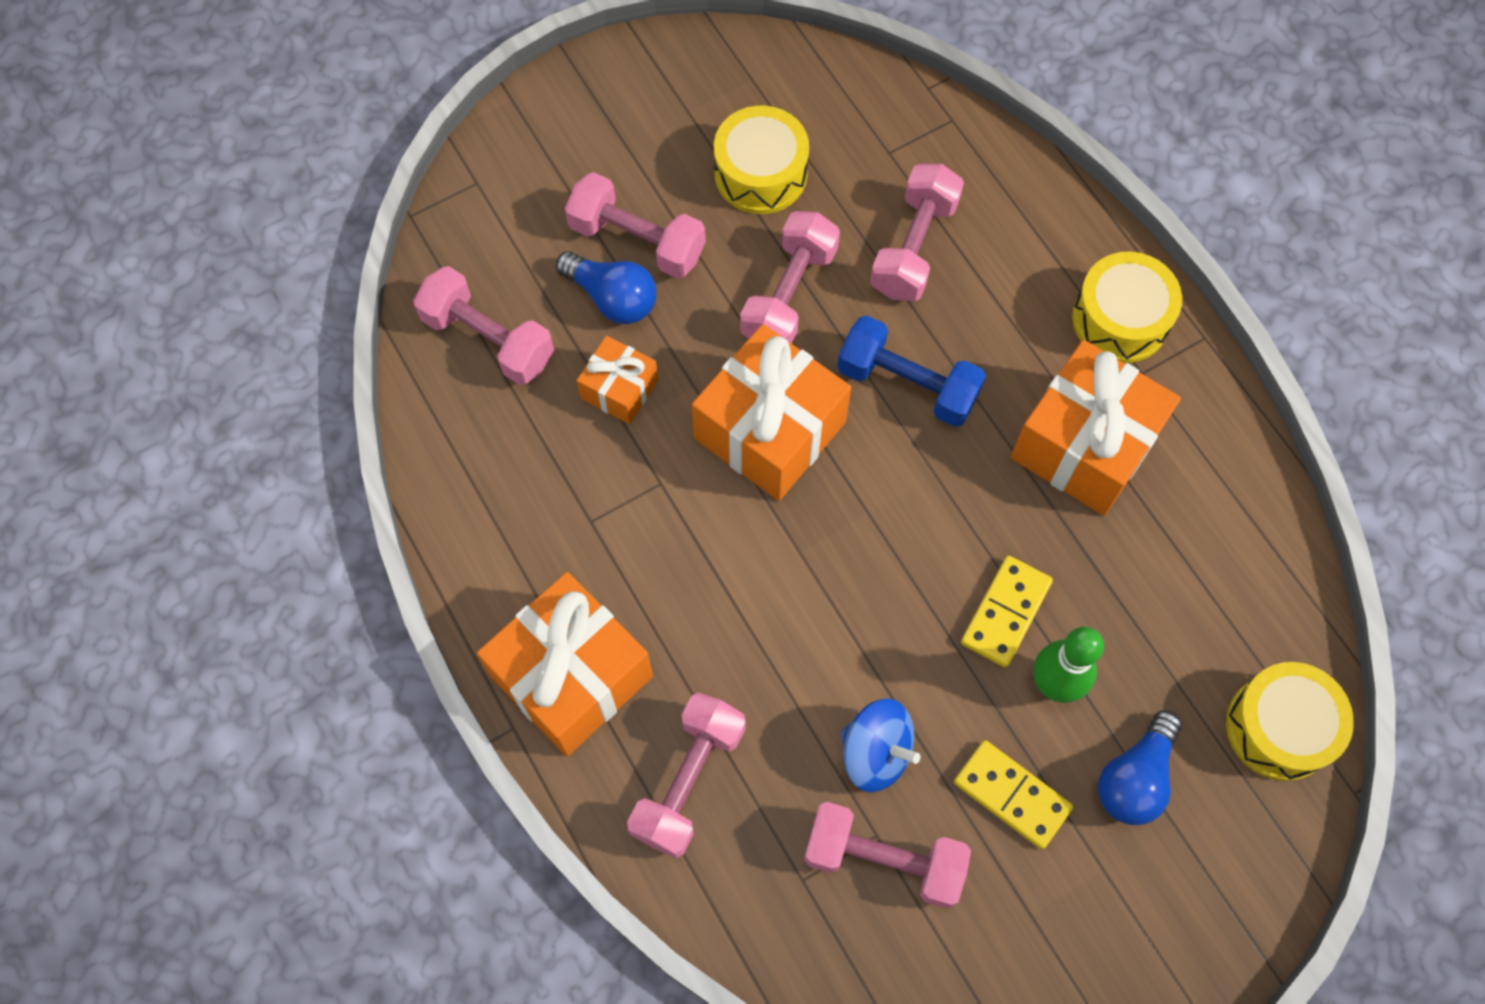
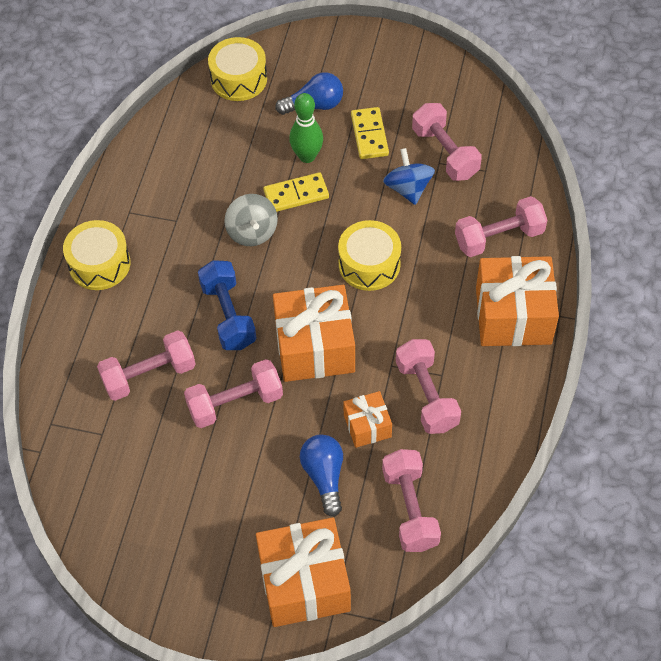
camera: 135 degrees left, 10 degrees down
pink dumbbell [565,172,706,279] -> pink dumbbell moved to [396,339,461,434]
yellow drum [714,106,809,214] -> yellow drum moved to [338,220,401,291]
orange gift [1011,340,1181,516] -> orange gift moved to [256,517,351,627]
none -> grey spinning top [224,194,278,246]

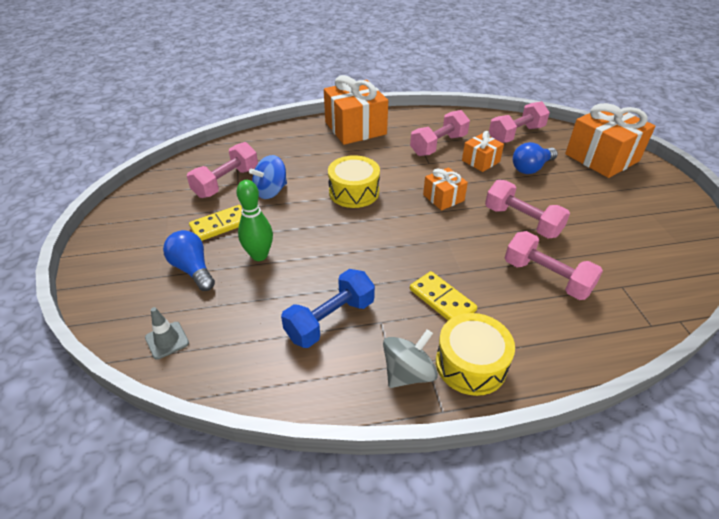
camera: 115 degrees left, 15 degrees down
blue dumbbell [198,260,256,350] -> blue dumbbell moved to [281,269,375,348]
yellow drum [208,37,267,101] -> grey traffic cone [145,307,189,360]
grey spinning top [224,194,278,246] -> grey spinning top moved to [383,329,438,388]
yellow domino [263,172,329,212] -> yellow domino moved to [410,271,477,320]
orange gift [273,285,355,382] -> orange gift [423,167,468,210], size x0.53
pink dumbbell [455,196,547,257] -> none

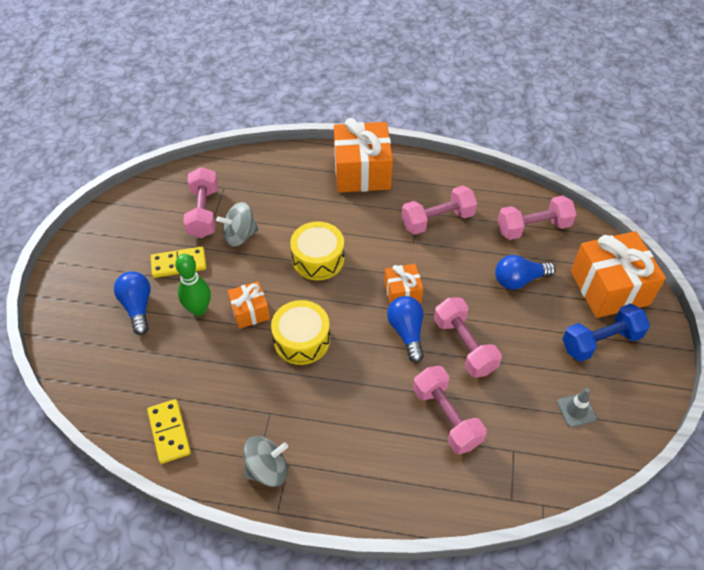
camera: 20 degrees right, 10 degrees up
grey traffic cone [145,307,189,360] -> grey traffic cone moved to [557,388,596,427]
pink dumbbell [187,142,258,198] -> pink dumbbell turned 60 degrees counterclockwise [183,167,218,238]
blue spinning top [249,155,287,199] -> grey spinning top [216,202,259,247]
blue dumbbell [281,269,375,348] -> blue dumbbell moved to [562,303,650,362]
yellow domino [410,271,477,320] -> yellow domino moved to [147,399,191,464]
yellow drum [436,313,515,396] -> yellow drum moved to [271,300,330,365]
orange gift [462,131,504,172] -> orange gift moved to [228,281,270,329]
none -> blue light bulb [387,296,424,363]

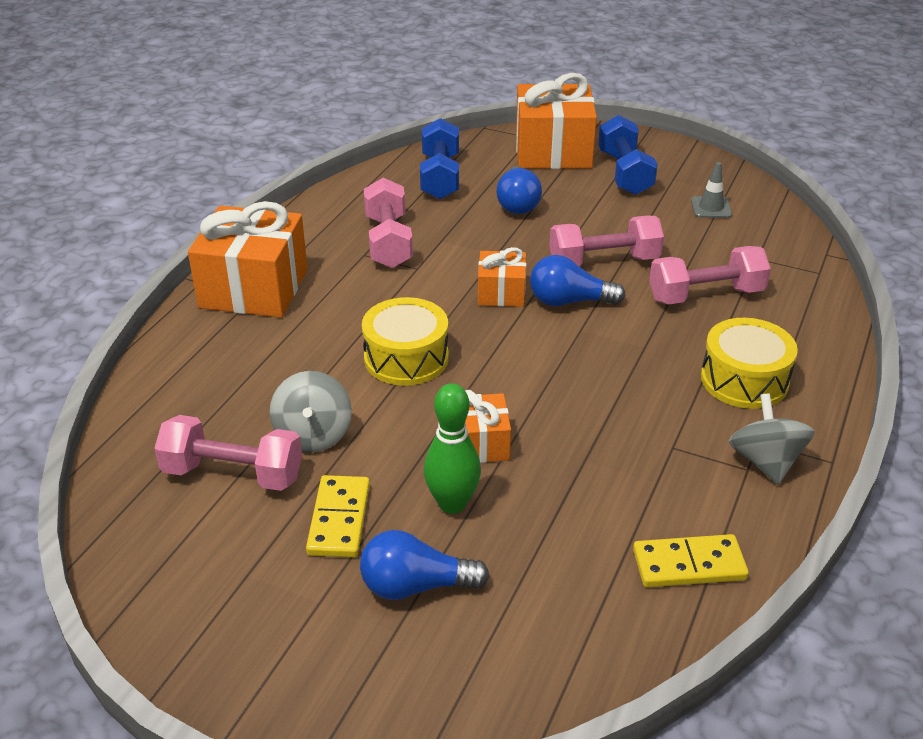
camera: 75 degrees left, 15 degrees down
yellow drum [271,300,330,365] -> yellow drum moved to [701,318,798,409]
pink dumbbell [497,195,577,240] -> blue dumbbell [420,118,459,199]

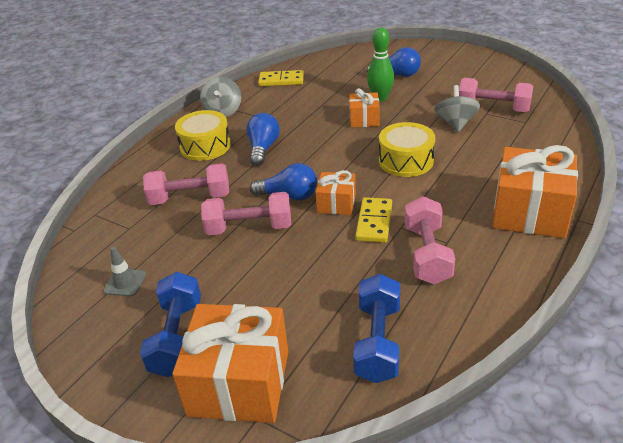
camera: 170 degrees left, 0 degrees up
yellow domino [306,475,370,557] -> yellow domino moved to [355,197,392,243]
blue light bulb [496,166,542,214] -> blue light bulb moved to [247,113,280,166]

